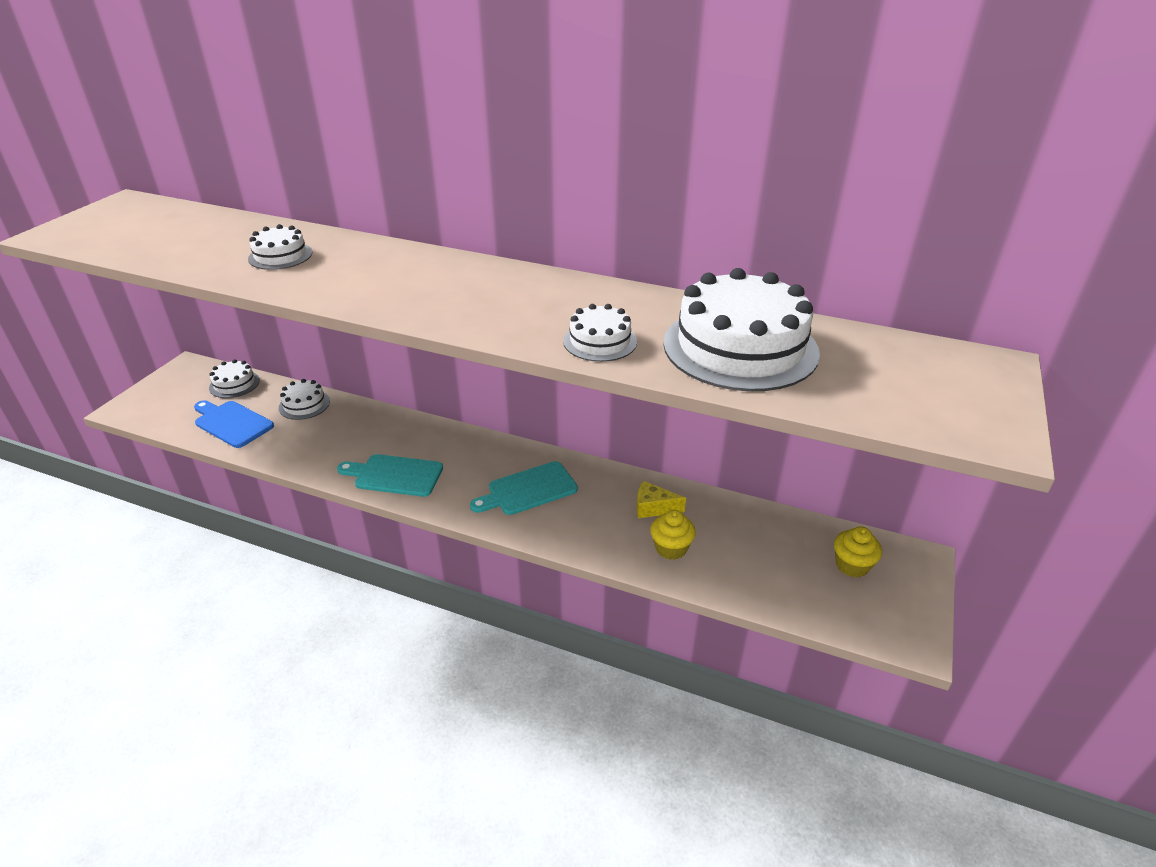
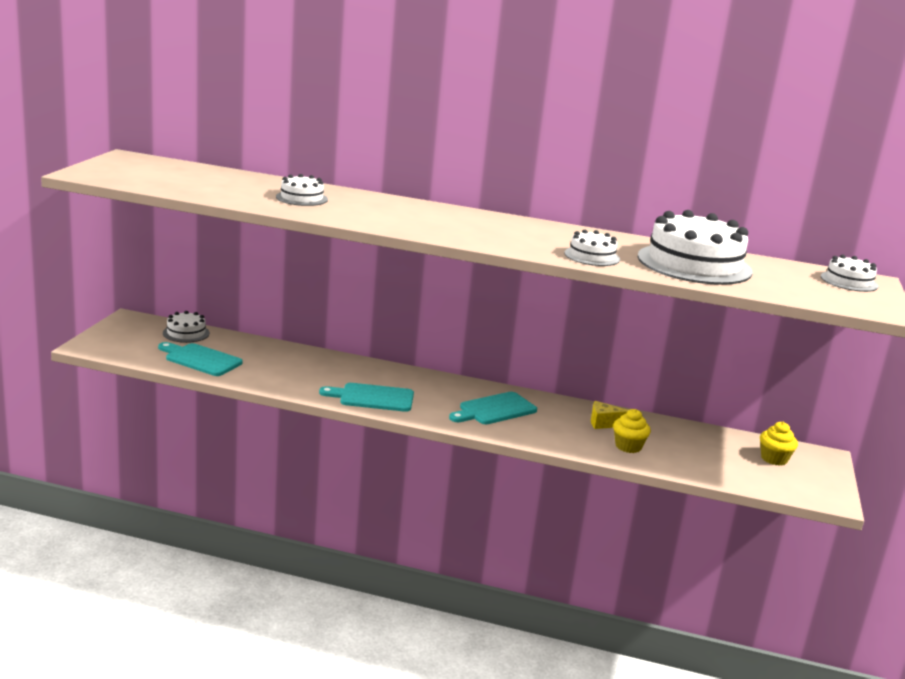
camera: 10 degrees left, 15 degrees down
blue cutting board [194,400,274,448] -> turquoise cutting board [158,342,243,376]
white cake [279,379,330,420] -> white cake moved to [821,255,878,292]

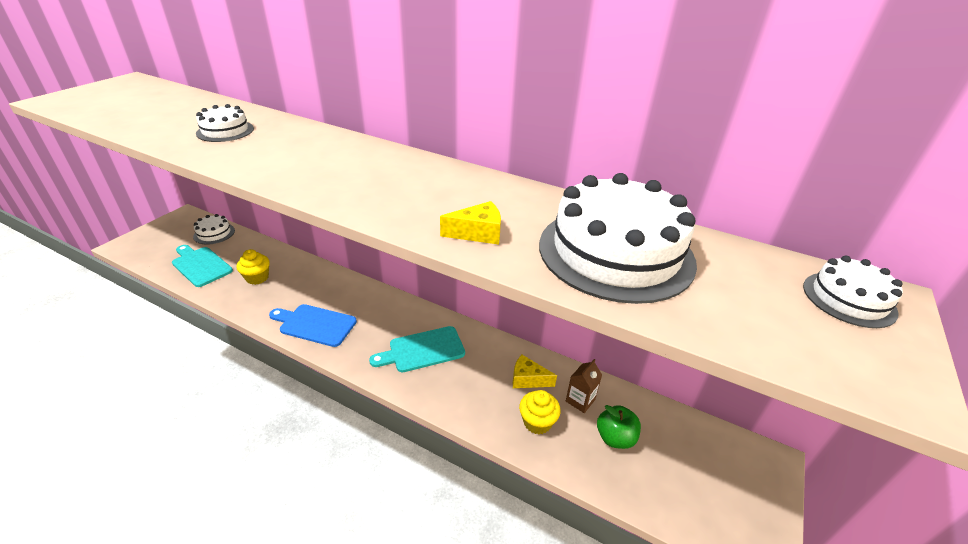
camera: 15 degrees right, 15 degrees up
turquoise cutting board [319,383,414,412] -> blue cutting board [269,304,357,347]
white cake [564,230,620,266] -> yellow cheese [440,201,501,245]
yellow cupcake [760,422,798,466] -> yellow cupcake moved to [237,249,270,285]
none -> brown carton [566,359,602,413]
none -> green apple [597,405,641,449]

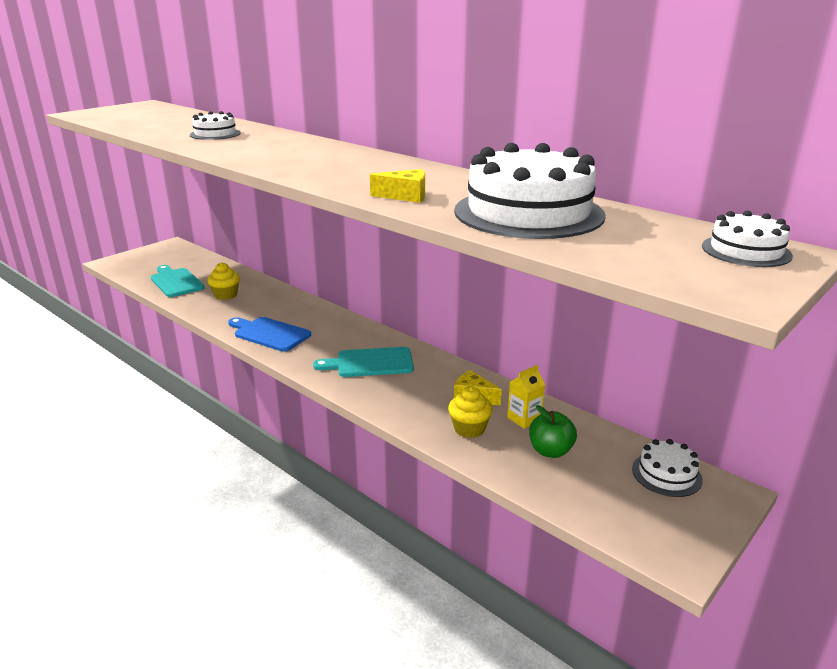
camera: 15 degrees right, 10 degrees down
white cake [193,214,235,245] -> white cake moved to [632,439,703,497]
brown carton [566,359,602,413] -> yellow carton [507,365,545,429]

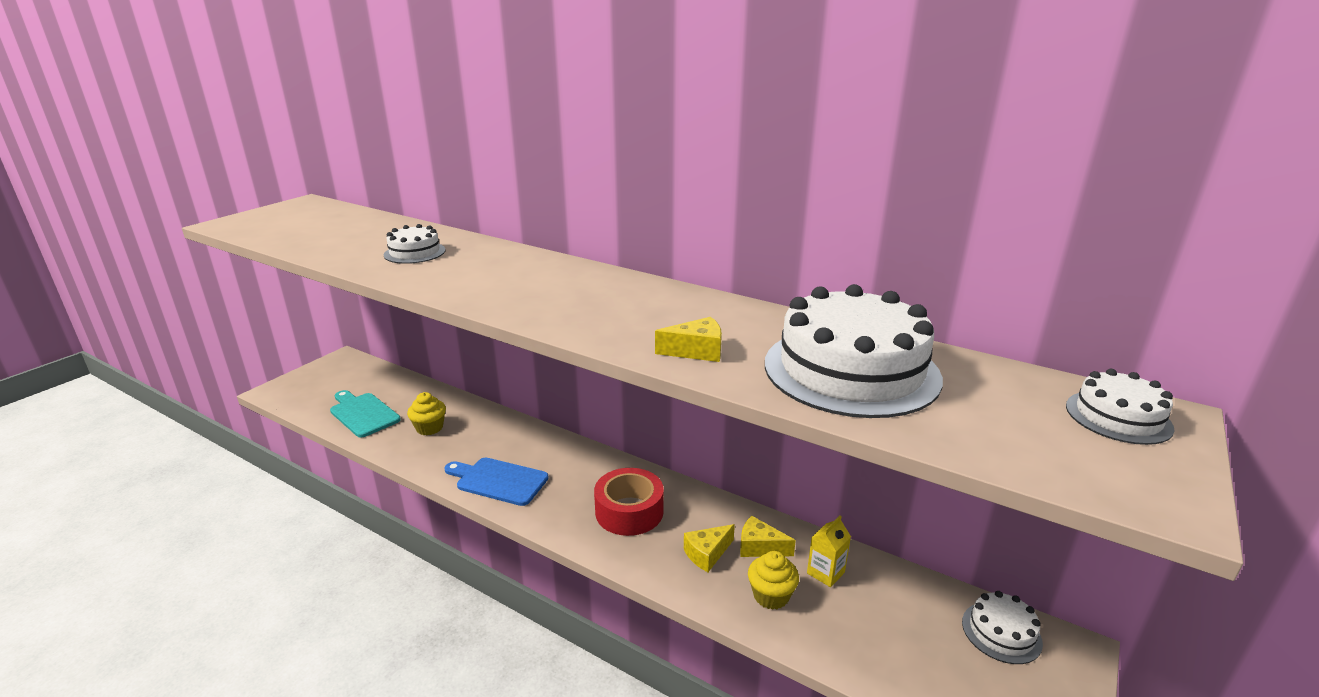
camera: 10 degrees left, 0 degrees up
turquoise cutting board [313,347,414,377] -> red tape [594,468,664,536]
green apple [529,405,577,458] -> none
none -> yellow cheese [684,524,735,572]

